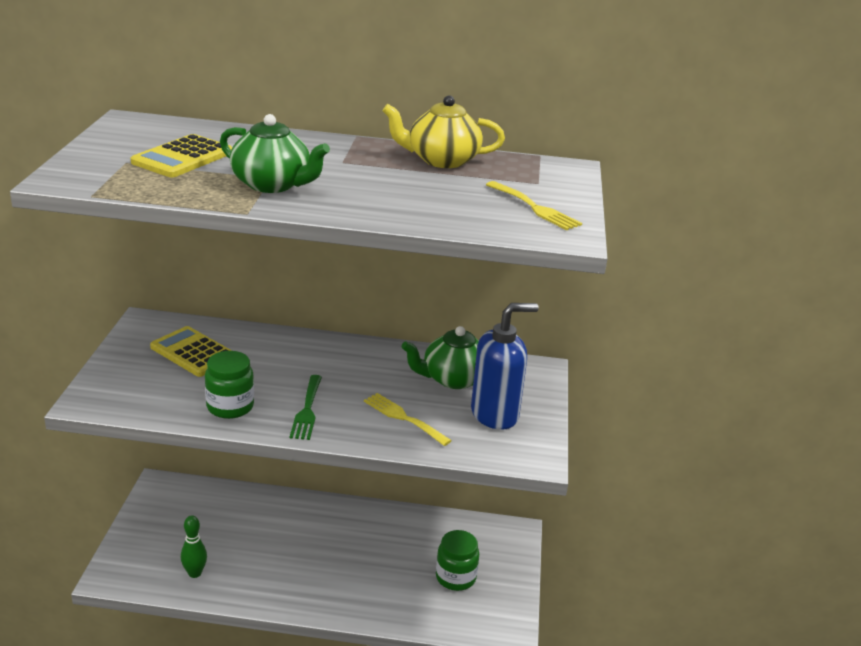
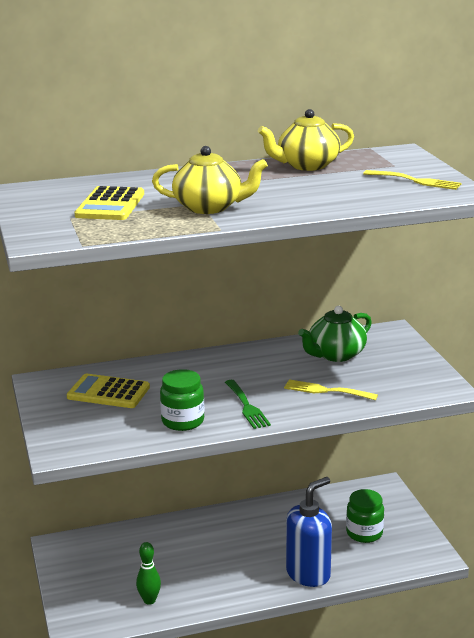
camera: 20 degrees left, 5 degrees down
green teapot [220,114,330,193] -> yellow teapot [152,146,268,214]
blue soap dispenser [471,303,539,430] -> blue soap dispenser moved to [286,477,332,587]

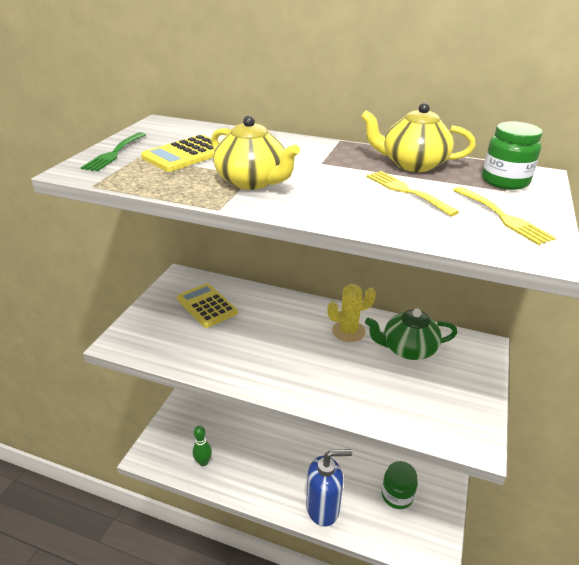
camera: 35 degrees right, 10 degrees up
green jar [160,369,204,431] -> green jar moved to [482,121,543,190]
green fork [225,380,271,429] -> green fork moved to [81,132,146,171]
yellow fork [284,379,378,400] -> yellow fork moved to [366,171,459,216]
none -> yellow cactus [327,284,376,342]

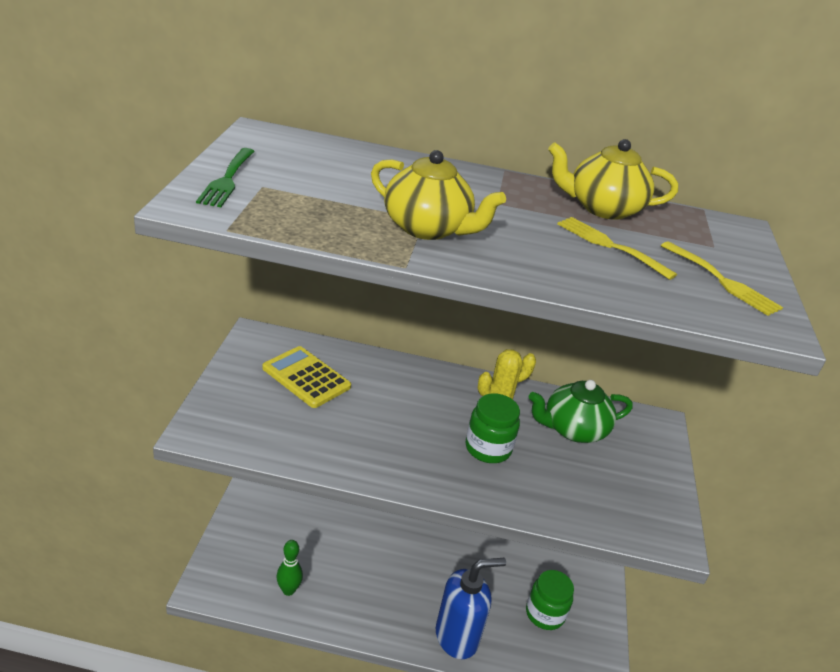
camera: 15 degrees left, 0 degrees up
yellow calculator [141,135,220,172] -> none
green jar [482,121,543,190] -> green jar moved to [466,393,520,463]

